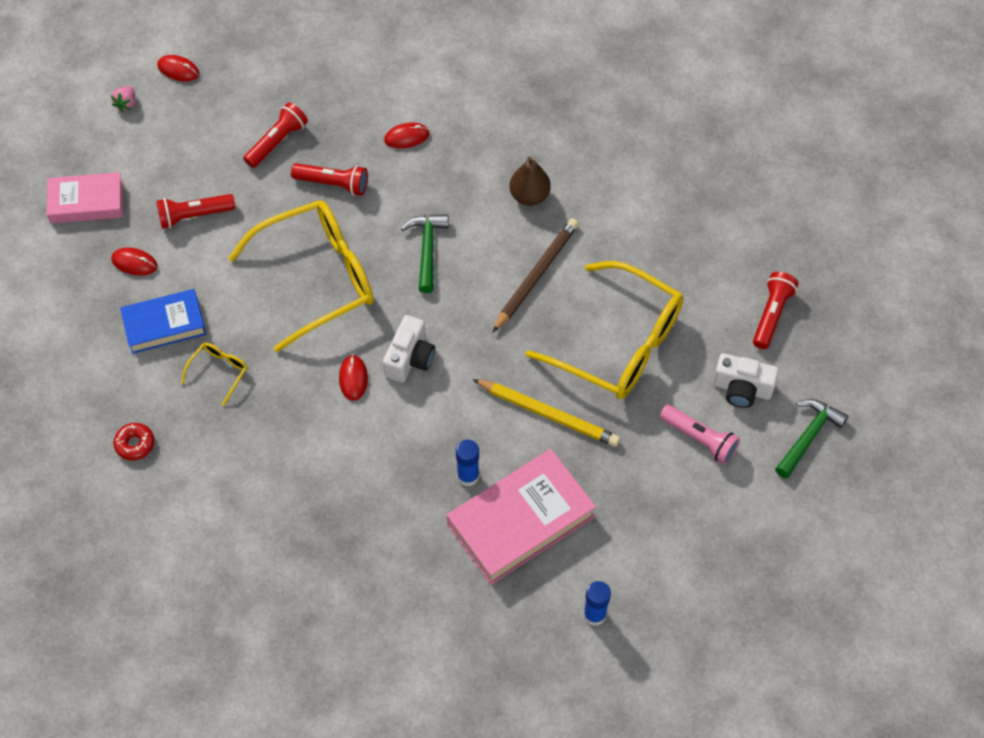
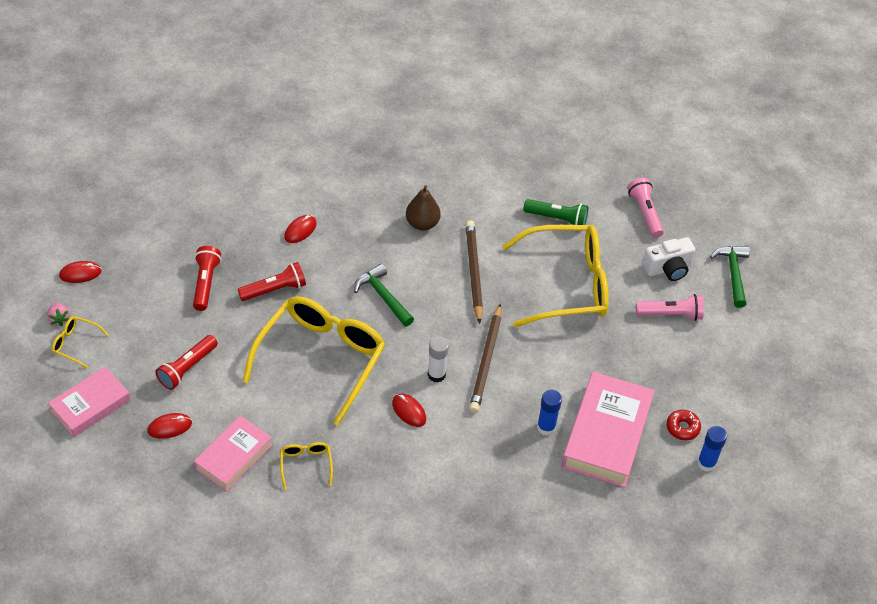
camera: 40 degrees left, 10 degrees down
red donut [113,423,155,461] -> red donut moved to [666,410,701,440]
blue book [120,289,206,354] -> pink book [194,415,272,492]
white camera [383,315,435,383] -> white glue stick [427,336,449,383]
yellow pencil [472,379,620,447] -> none
red flashlight [753,272,799,349] -> pink flashlight [627,178,664,238]
none -> yellow glasses [52,316,109,368]
none -> brown pencil [469,304,501,413]
none -> green flashlight [523,199,588,225]

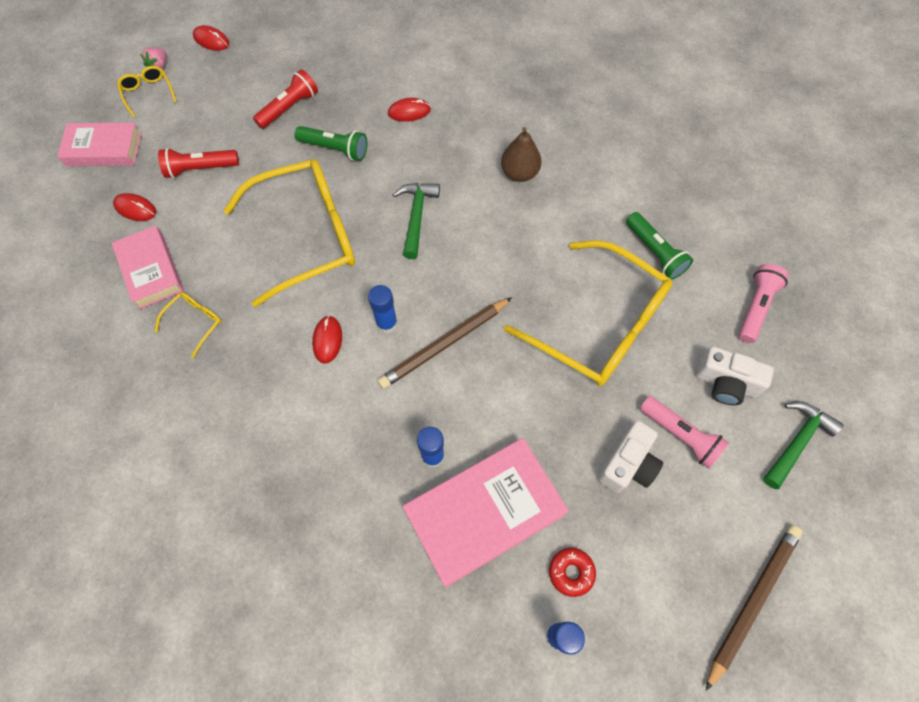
camera: 45 degrees right, 15 degrees up
pink book [194,415,272,492] -> pink book turned 75 degrees clockwise [112,226,184,309]
red flashlight [237,262,306,301] -> green flashlight [295,126,367,161]
white glue stick [427,336,449,383] -> blue glue stick [368,285,398,334]
brown pencil [465,220,483,324] -> brown pencil moved to [706,525,803,691]
none -> white camera [598,421,663,493]

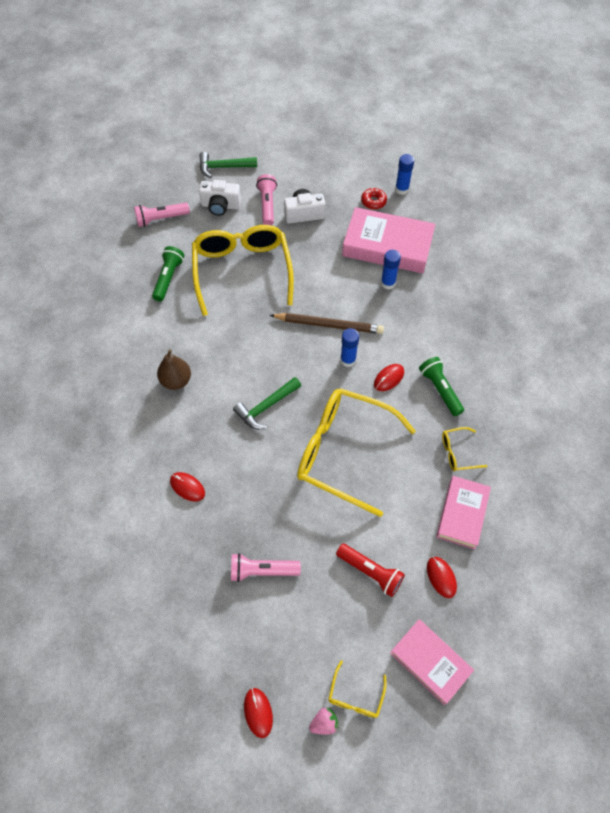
camera: 135 degrees left, 5 degrees down
red flashlight [253,69,318,129] -> pink flashlight [231,553,301,582]
green flashlight [295,126,367,161] -> green flashlight moved to [419,357,464,416]
white camera [696,347,774,405] -> white camera turned 120 degrees clockwise [199,180,241,216]
brown pencil [706,525,803,691] -> none

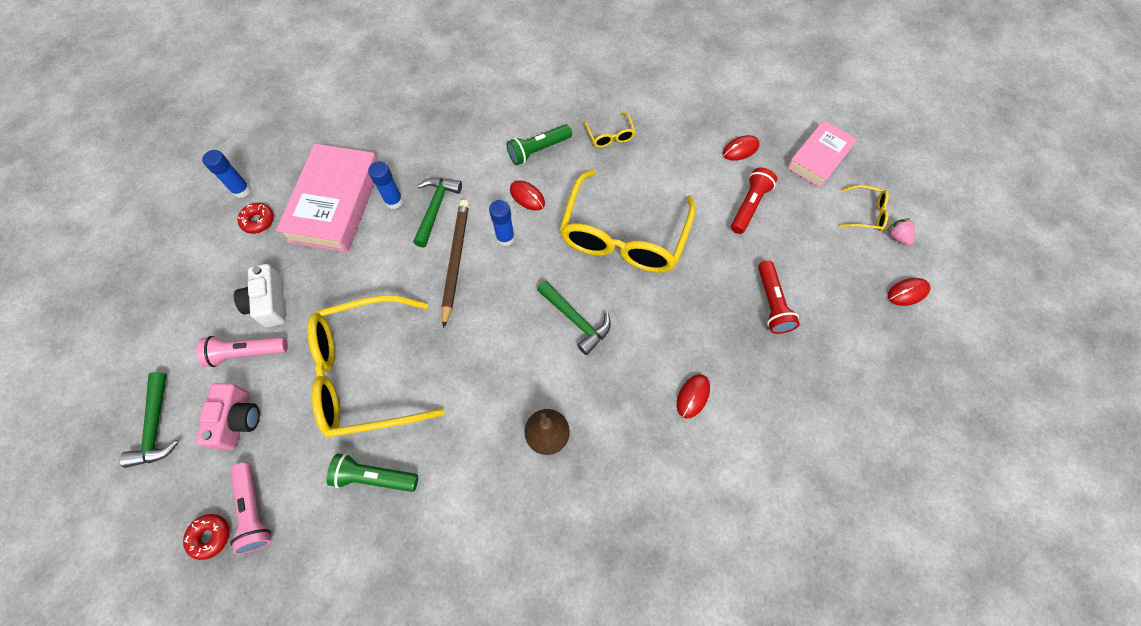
camera: 95 degrees left, 5 degrees up
white camera [199,180,241,216] -> pink camera [196,383,260,450]
pink flashlight [231,553,301,582] -> red flashlight [758,260,800,334]
pink book [436,476,491,550] -> none
none -> red donut [183,514,229,560]
none -> green hammer [413,178,462,247]

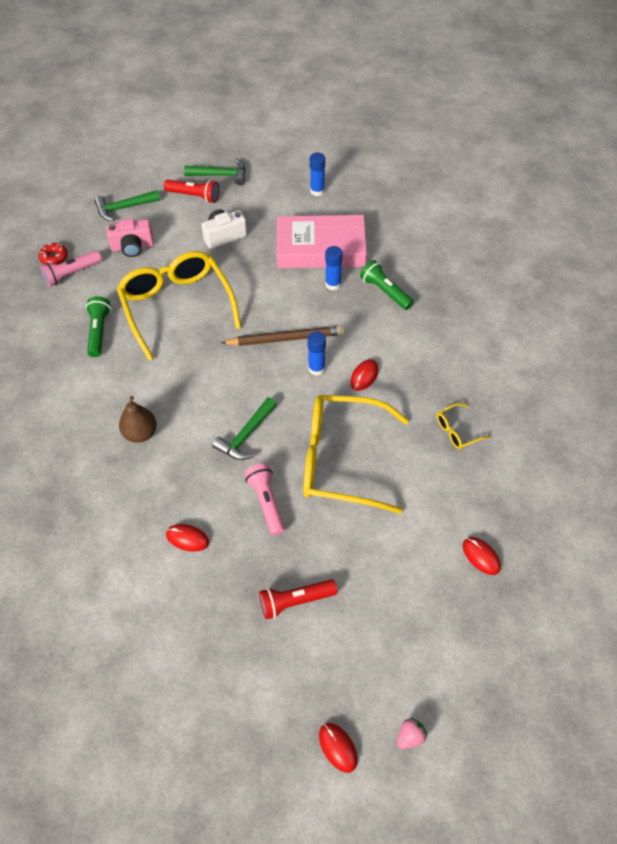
camera: 80 degrees right, 10 degrees down
pink flashlight [196,336,288,367] -> pink flashlight moved to [244,464,285,535]
red donut [237,203,274,234] -> none
green hammer [413,178,462,247] -> green hammer moved to [184,158,246,185]
green flashlight [507,124,572,165] -> green flashlight moved to [360,260,414,310]
red flashlight [731,167,777,234] -> red flashlight moved to [164,180,219,203]
pink book [787,120,857,188] -> none
yellow glasses [840,185,889,231] -> none

